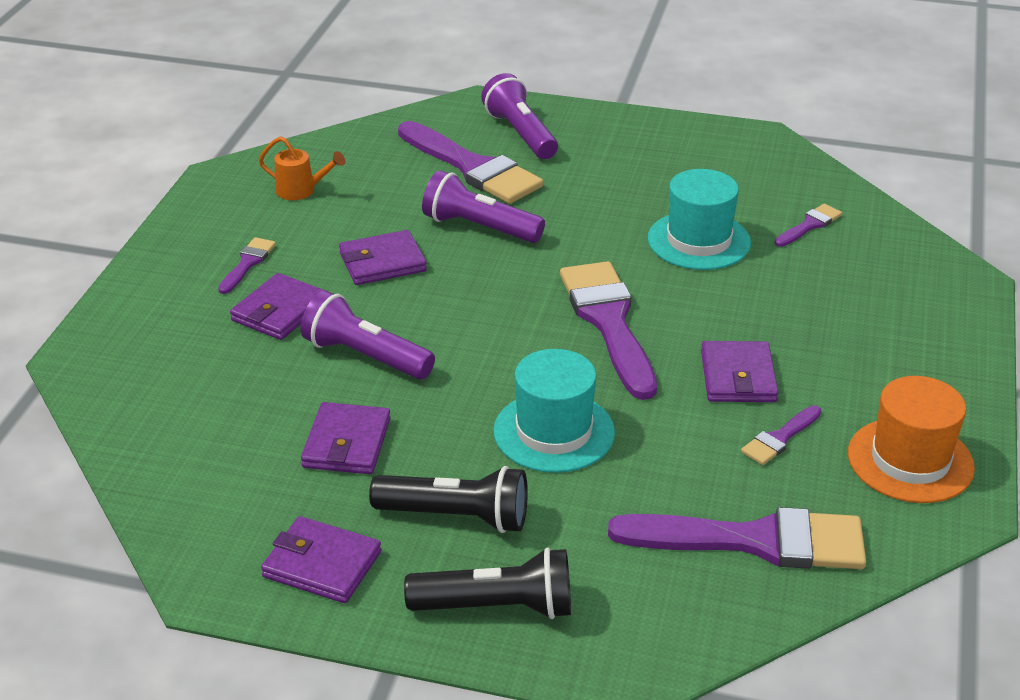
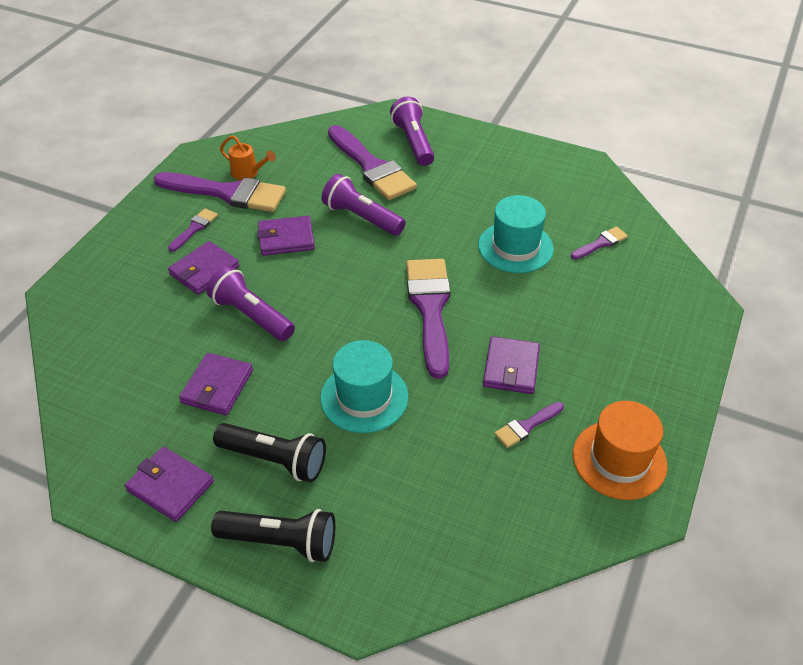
camera: 10 degrees right, 10 degrees up
purple brush [608,507,866,569] -> purple brush moved to [154,172,286,212]

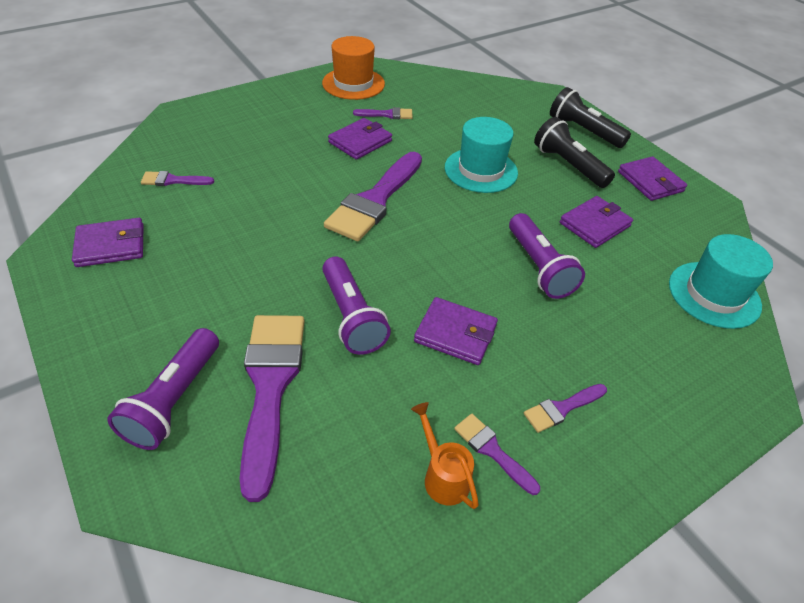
camera: 150 degrees left, 0 degrees up
purple brush [154,172,286,212] -> purple brush [454,413,540,495], size x0.46
purple wallet [168,241,239,295] -> purple wallet moved to [72,218,144,267]
turquoise hat [478,195,554,273] -> turquoise hat moved to [669,234,773,329]

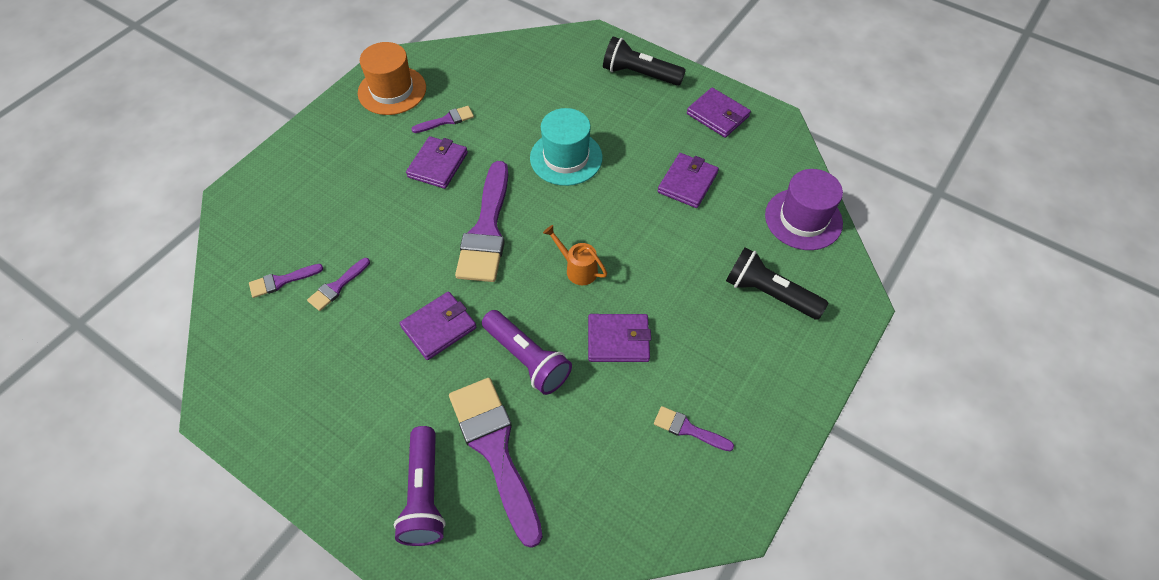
camera: 20 degrees left, 10 degrees up
purple wallet [72,218,144,267] -> purple wallet moved to [400,291,476,360]
orange watering can [411,402,479,509] -> orange watering can moved to [543,225,607,285]
purple flashlight [509,213,585,299] -> none
purple brush [524,384,607,433] -> purple brush moved to [307,258,370,311]
black flashlight [534,117,615,188] -> black flashlight moved to [726,247,828,320]
turquoise hat [669,234,773,329] -> purple hat [765,169,843,250]

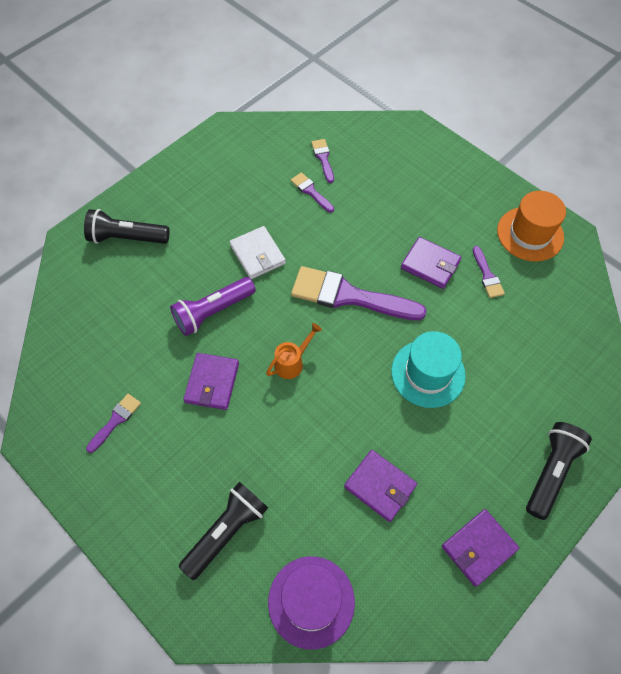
camera: 100 degrees right, 5 degrees up
purple flashlight [394,426,446,546] -> black flashlight [84,209,170,244]
purple wallet [400,291,476,360] -> white wallet [230,226,286,279]
purple brush [449,378,543,548] -> none

